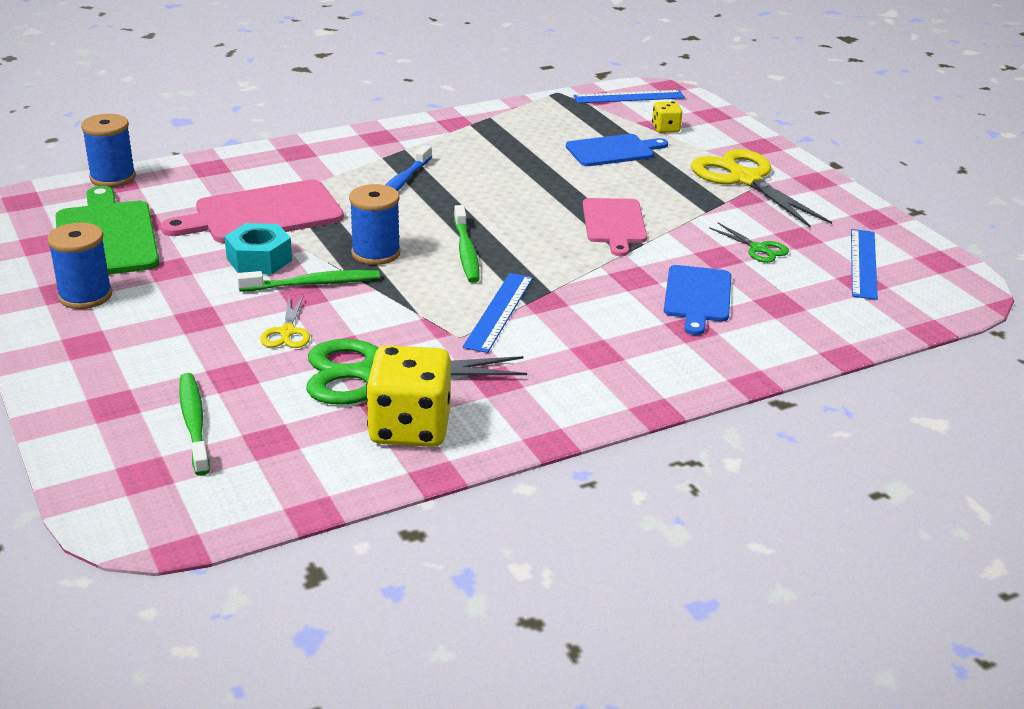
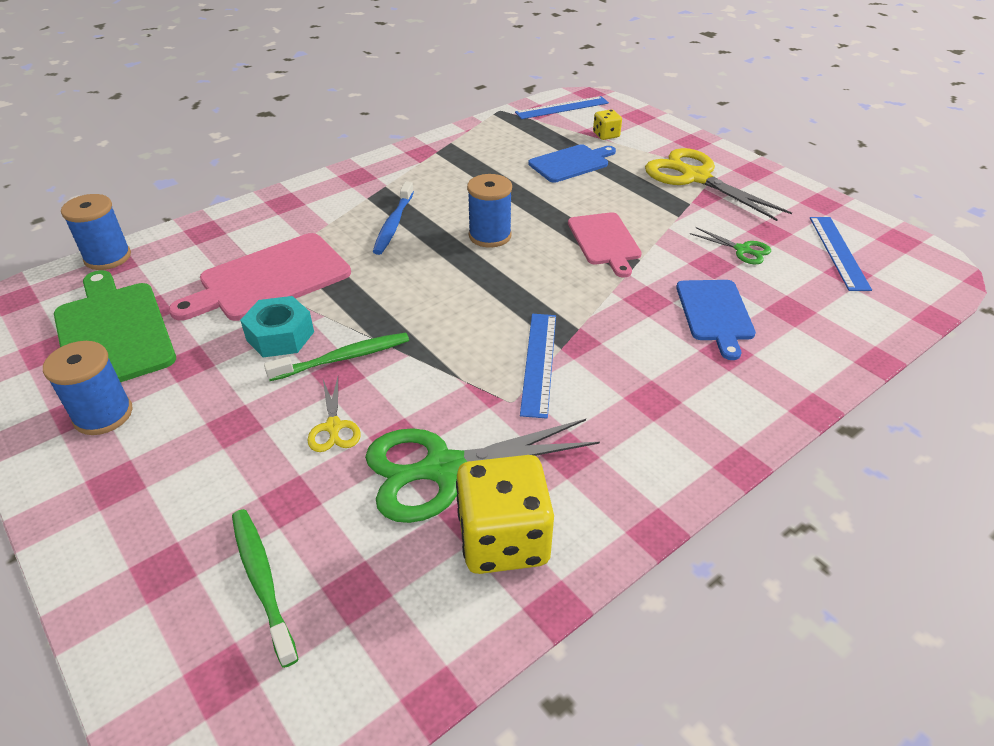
camera: 10 degrees left, 10 degrees up
blue spool [349,184,401,265] -> blue spool moved to [467,174,512,248]
green toothbrush [454,205,479,283] -> none

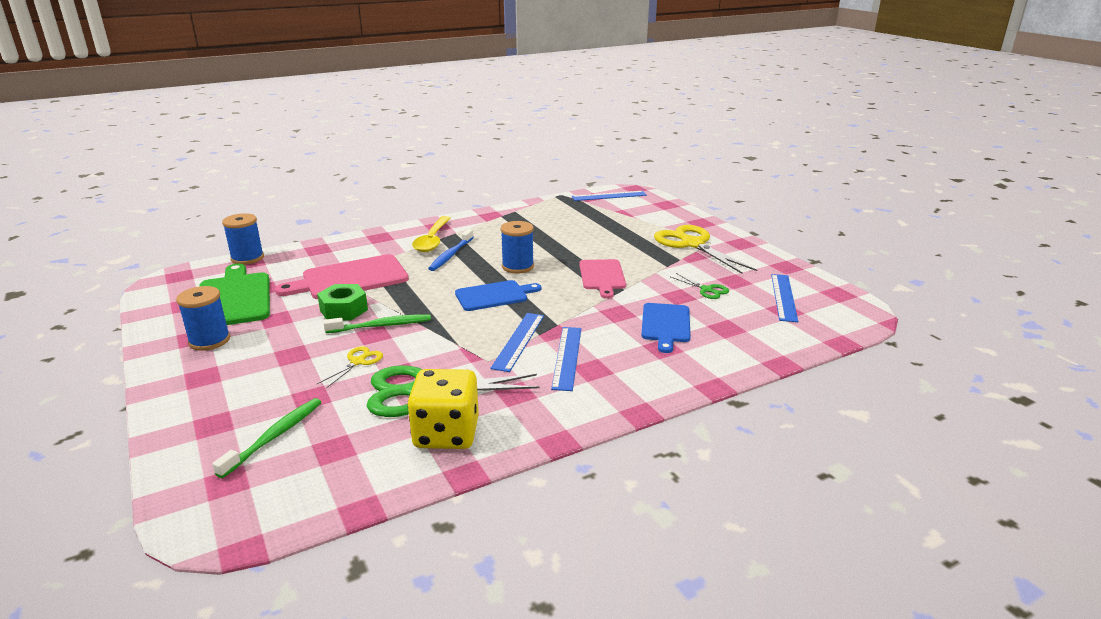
camera: 10 degrees right, 15 degrees down
green toothbrush [232,509,299,668] -> green toothbrush turned 45 degrees clockwise [212,398,321,478]
turquoise nut [240,296,314,357] -> green nut [317,284,368,320]
yellow scissors [308,377,361,452] -> yellow scissors turned 150 degrees counterclockwise [316,346,383,388]
blue cutting board [528,144,616,183] -> blue cutting board moved to [455,280,541,311]
yellow dice [593,109,622,140] -> none
none -> yellow spoon [412,216,451,252]
none -> blue ruler [551,327,581,391]

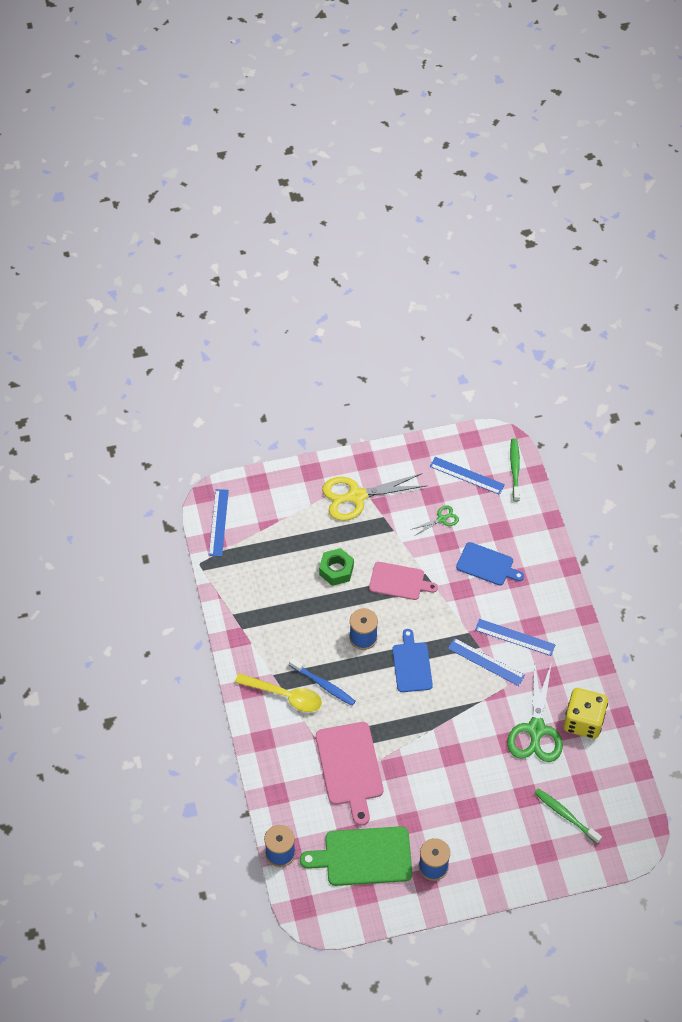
camera: 75 degrees left, 30 degrees up
yellow scissors [316,346,383,388] -> none
green nut [317,284,368,320] -> green nut moved to [319,548,354,586]
green toothbrush [323,314,431,333] -> green toothbrush moved to [510,438,520,502]

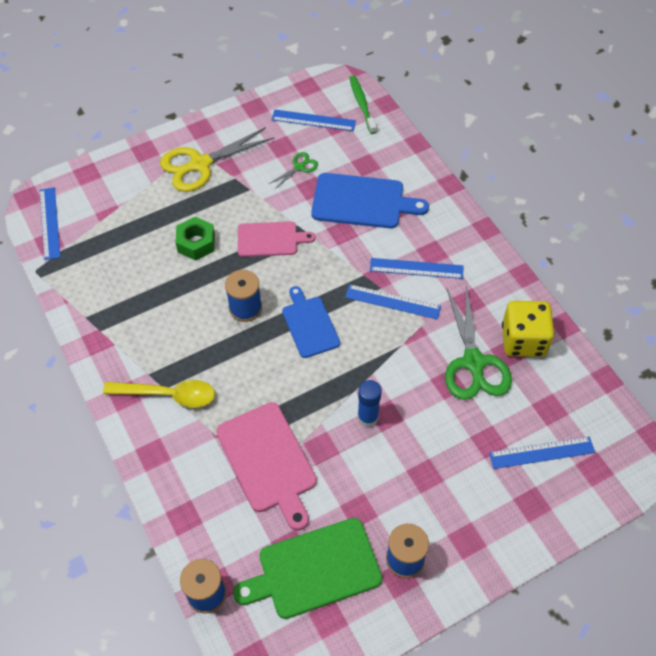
camera: 15 degrees left, 0 degrees up
blue toothbrush [289,658,356,706] -> none
blue cutting board [456,542,524,585] -> blue cutting board [311,173,429,229], size x1.52
green toothbrush [534,788,602,844] -> blue ruler [489,437,595,469]
none -> blue glue stick [358,380,382,427]

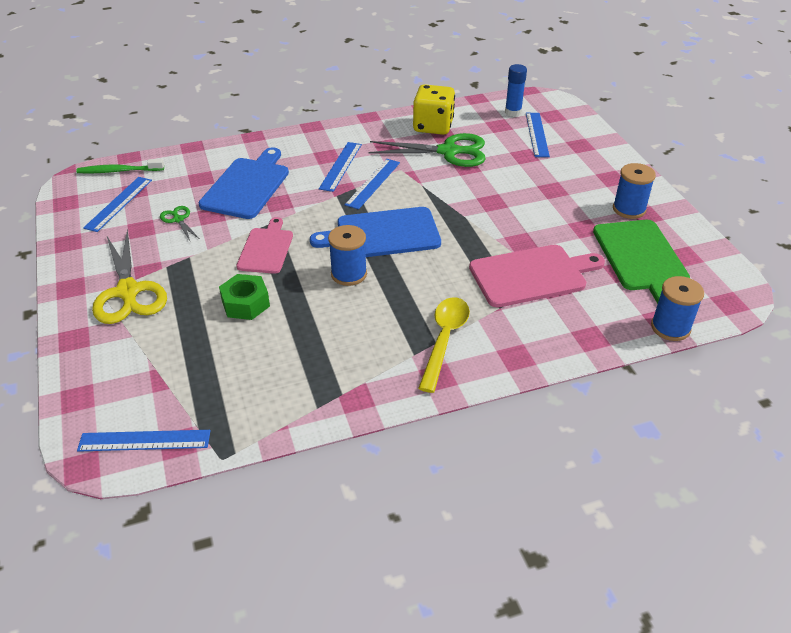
camera: 80 degrees left, 15 degrees down
blue cutting board [282,286,340,358] -> blue cutting board [310,207,441,257], size x1.52
blue glue stick [358,380,382,427] -> blue glue stick moved to [505,64,527,117]

